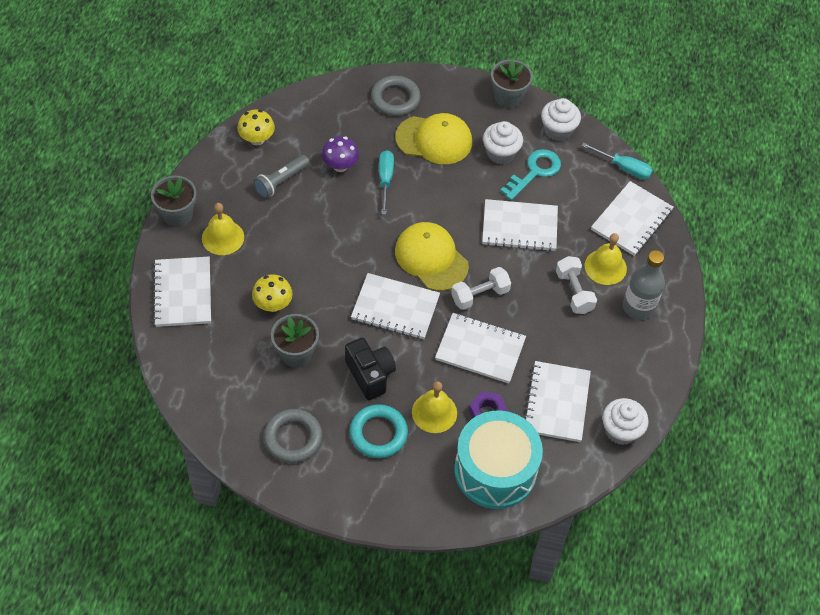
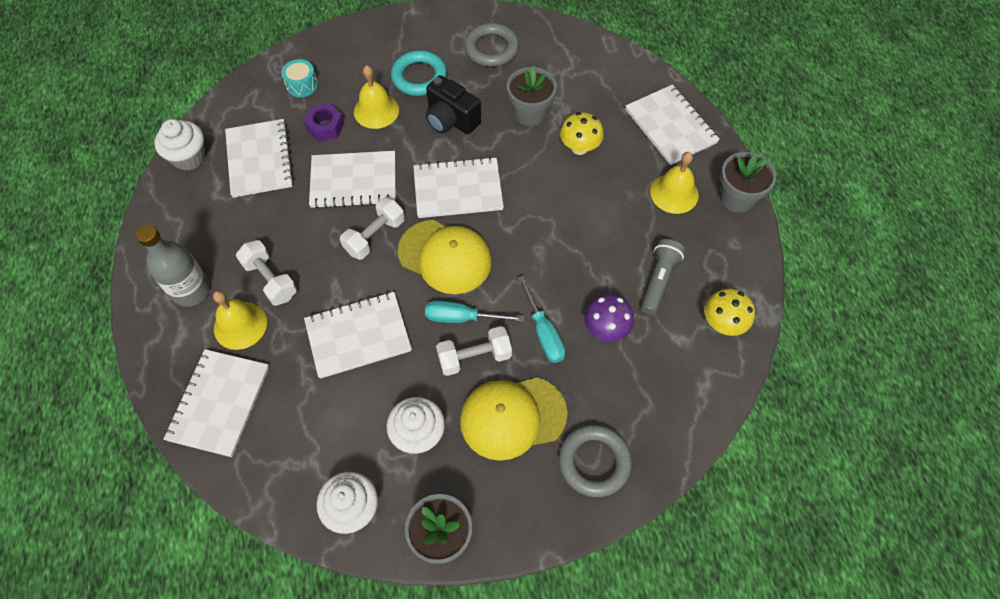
camera: 160 degrees right, 5 degrees up
turquoise drum [454,410,543,509] -> turquoise drum [281,59,318,97], size x0.40
turquoise key [500,149,561,200] -> none
turquoise screwdriver [581,142,653,179] -> turquoise screwdriver moved to [425,301,524,323]
none -> white dumbbell [436,326,512,376]

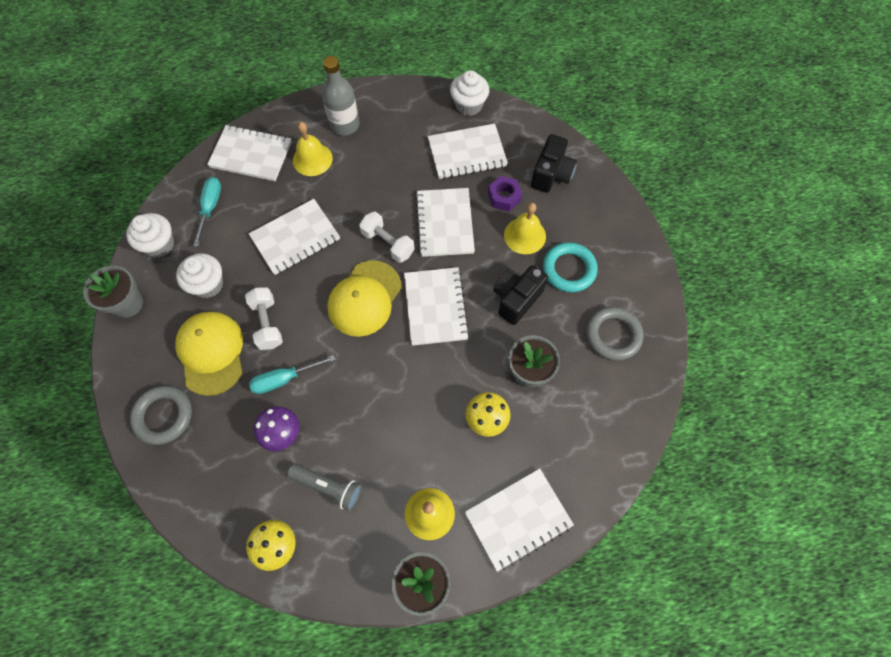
camera: 90 degrees right, 5 degrees up
white dumbbell [236,240,297,306] -> none
turquoise drum [281,59,318,97] -> black camera [531,134,577,193]
white notebook [304,292,412,379] -> white notebook turned 75 degrees clockwise [249,199,340,275]
turquoise screwdriver [425,301,524,323] -> turquoise screwdriver moved to [193,177,221,247]

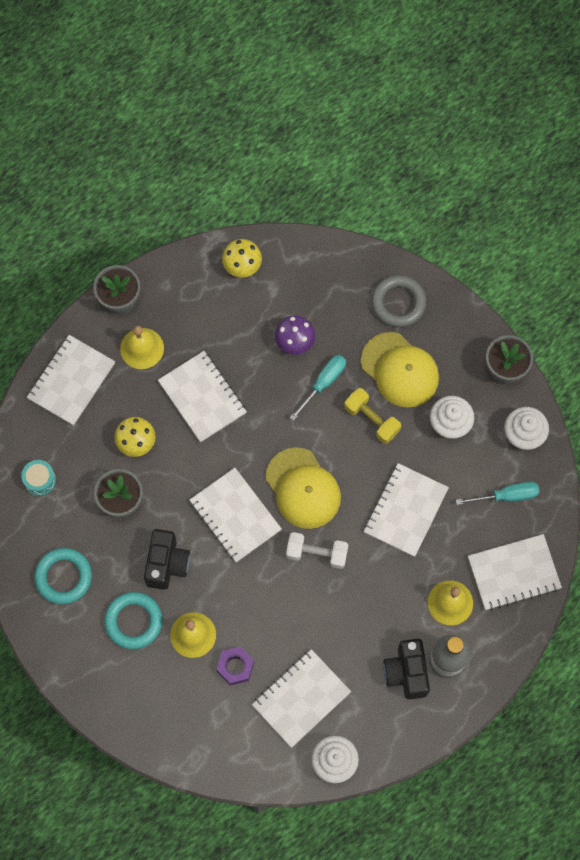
camera: 150 degrees right, 5 degrees up
turquoise screwdriver [193,177,221,247] -> turquoise screwdriver turned 75 degrees counterclockwise [456,482,539,505]
white dumbbell [245,288,283,350] -> yellow dumbbell [344,388,401,444]
grey flashlight [287,464,361,511] -> none
yellow cap [327,260,402,337] -> yellow cap turned 150 degrees clockwise [265,447,341,529]
white notebook [415,188,475,257] -> white notebook moved to [158,351,247,442]
black camera [531,134,577,193] -> black camera moved to [383,639,430,700]
grey ring [586,306,643,361] -> turquoise ring [34,548,92,604]
none -> turquoise drum [21,460,56,496]

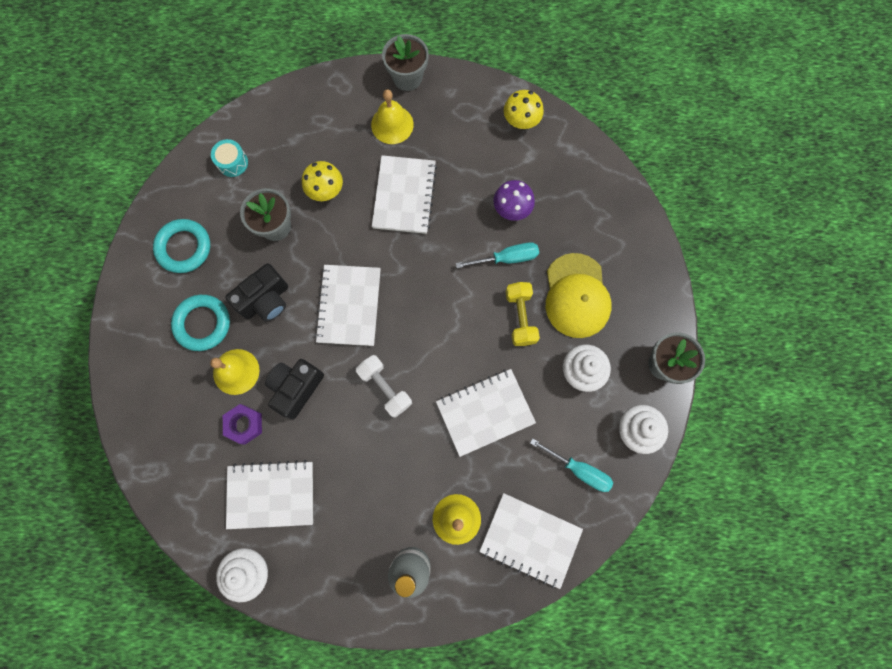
camera: 40 degrees right, 5 degrees up
white notebook [27,335,115,426] -> none
yellow cap [265,447,341,529] -> none
grey ring [371,275,426,327] -> none
black camera [383,639,430,700] -> black camera moved to [265,359,324,419]

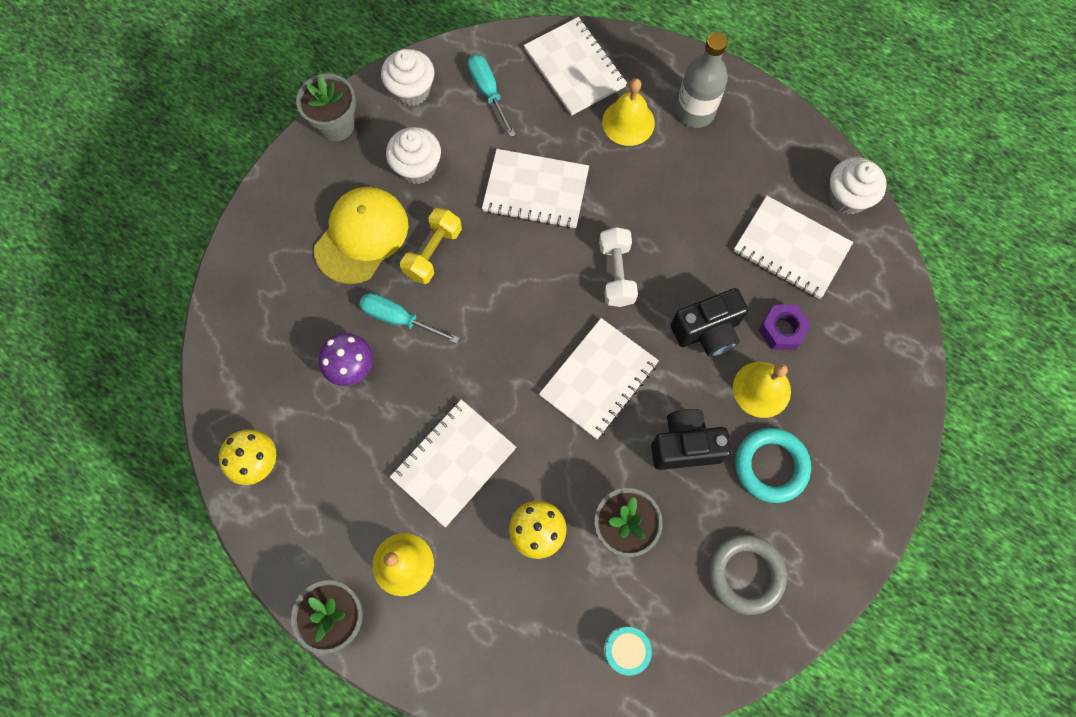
camera: 145 degrees left, 5 degrees down
turquoise ring [153,219,210,273] -> grey ring [708,534,787,615]

